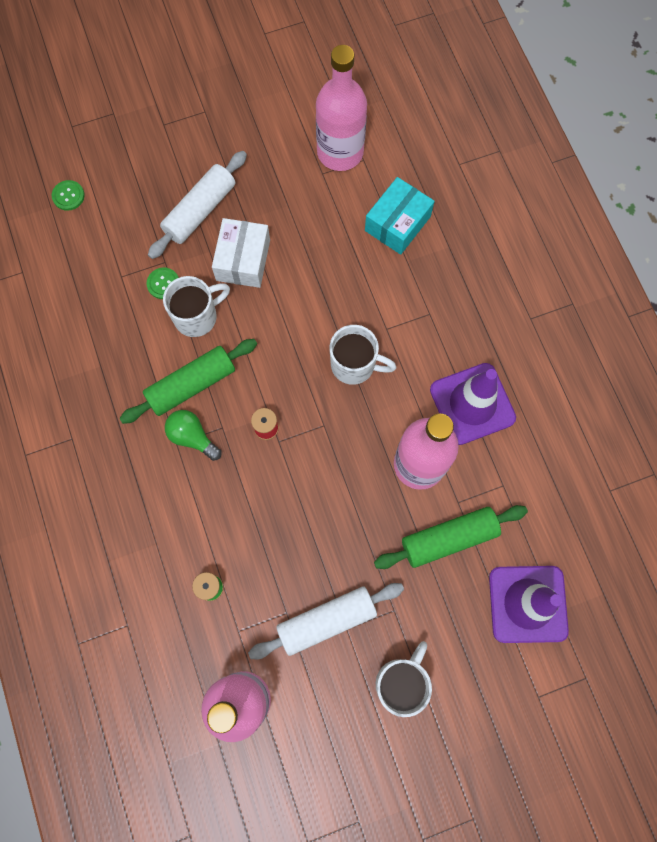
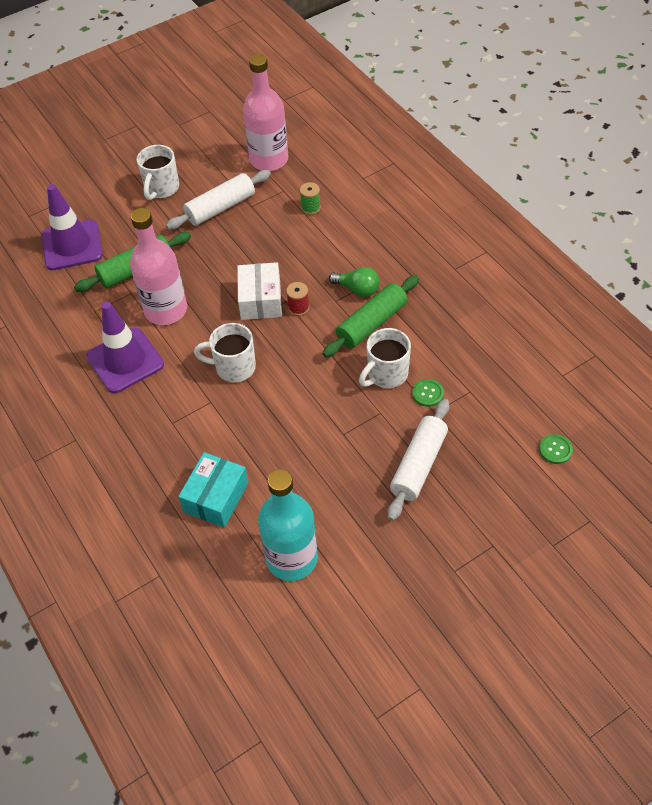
camera: 170 degrees right, 20 degrees down
white box [212,218,270,288] -> white box moved to [237,262,282,320]
pink bottle [316,45,367,171] -> turquoise bottle [258,469,318,581]

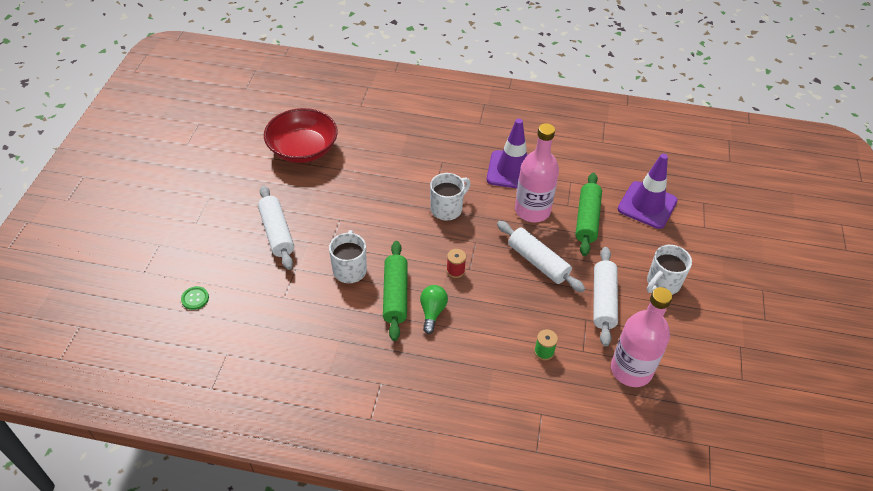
camera: 130 degrees right, 5 degrees down
white mug [137,145,179,200] -> white mug turned 105 degrees counterclockwise [647,245,692,295]
turquoise box [178,452,249,527] -> none
white box [237,262,282,320] -> none
turquoise bottle [258,469,318,581] -> red bowl [264,108,338,163]
green light bulb [329,267,379,297] -> green light bulb turned 120 degrees clockwise [420,285,448,334]
green button [412,379,444,407] -> none
none -> white rolling pin [497,221,585,292]

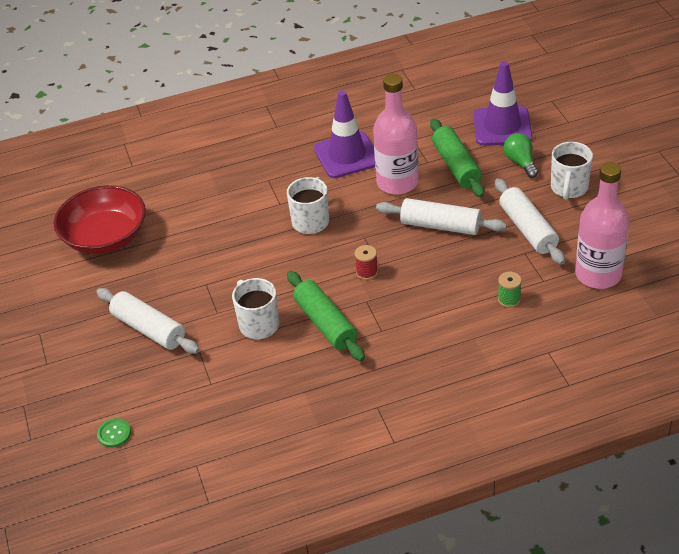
camera: 25 degrees left, 5 degrees down
green light bulb [420,285,448,334] -> green light bulb moved to [503,133,538,178]

